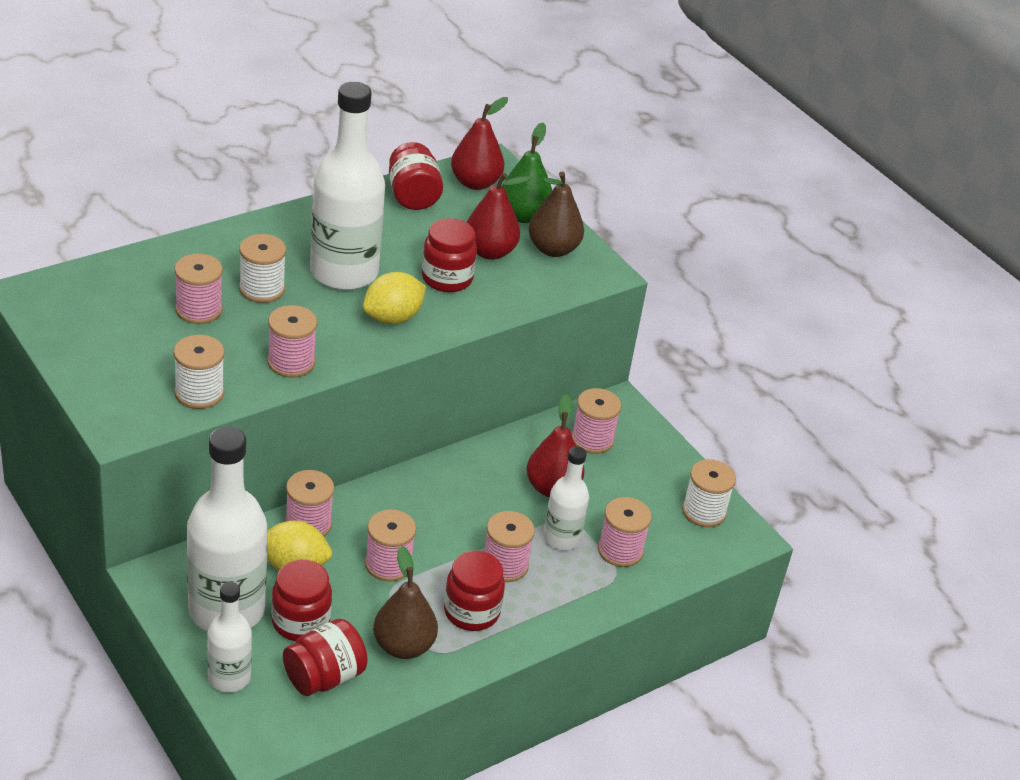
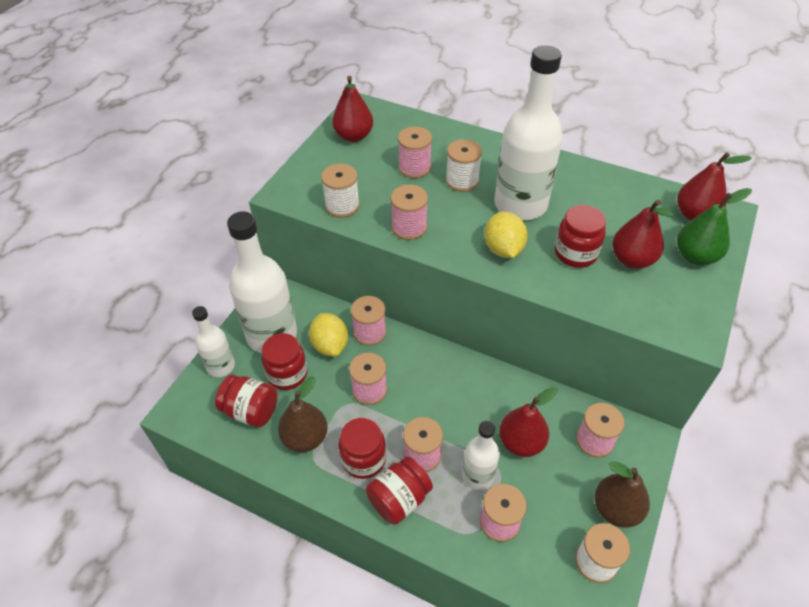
camera: 65 degrees right, 10 degrees up
yellow lemon [363,272,426,324] -> yellow lemon turned 60 degrees clockwise [485,211,528,258]
red jar [389,142,443,210] -> red jar moved to [366,456,433,525]
brown pear [529,171,584,257] -> brown pear moved to [595,461,650,528]
none -> red pear [332,76,373,142]

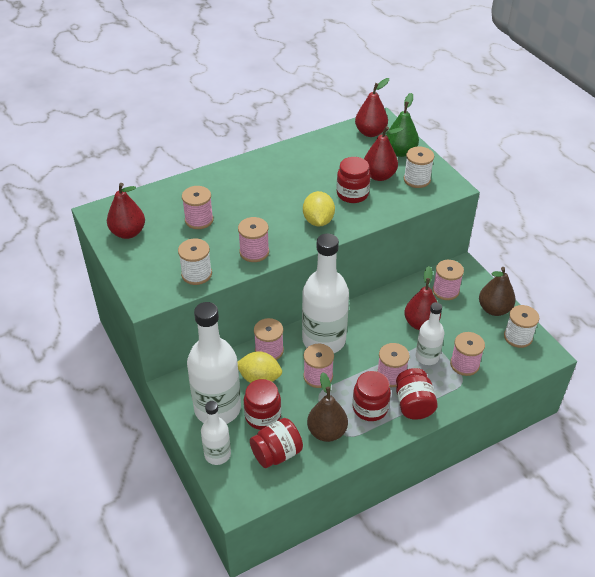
camera: 55 degrees left, 5 degrees down
white spool [446,139,482,192] -> white spool moved to [404,147,434,188]
yellow lemon [485,211,528,258] -> yellow lemon turned 60 degrees clockwise [303,191,335,227]
white bottle [495,45,563,220] -> white bottle moved to [302,234,349,353]

